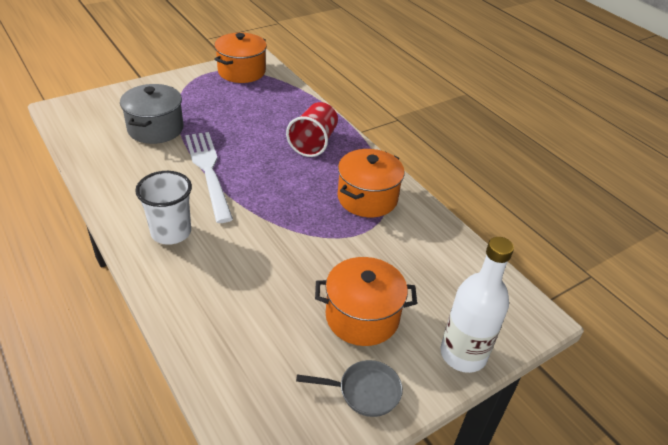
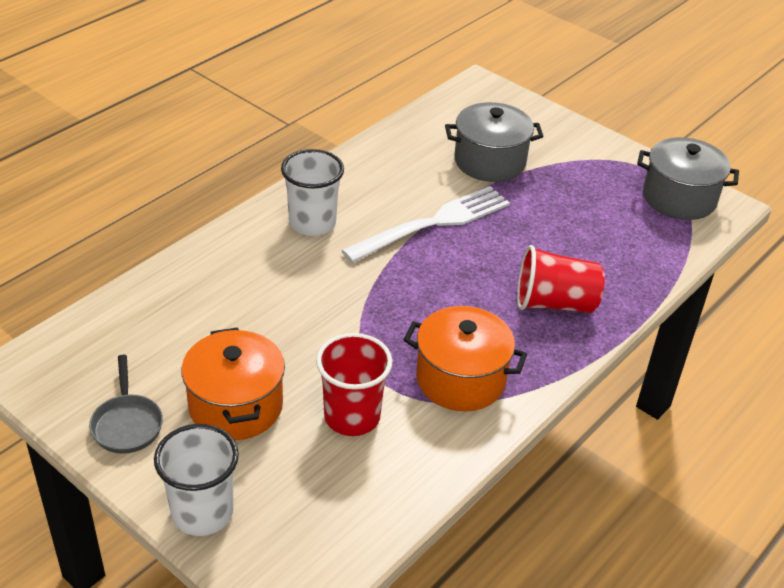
camera: 75 degrees right, 0 degrees up
orange pot [214,33,267,83] -> grey pot [637,137,739,220]
white bottle [440,237,514,373] -> white cup [154,424,239,536]
none -> red cup [316,333,392,436]

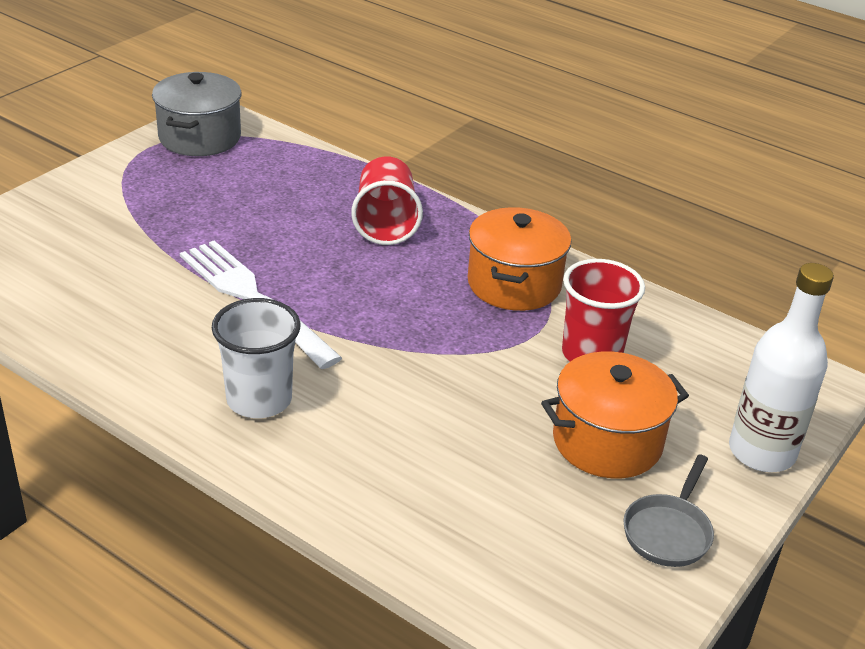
camera: 95 degrees left, 5 degrees down
grey pan [89,355,163,454] -> grey pan turned 135 degrees clockwise [623,454,714,567]
white cup [154,424,239,536] -> white bottle [729,263,834,472]
grey pot [445,102,544,182] -> none

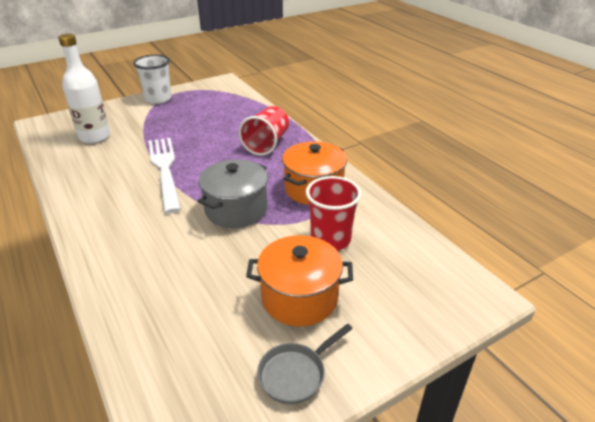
camera: 25 degrees right, 0 degrees up
grey pot [152,72,242,156] -> grey pot moved to [198,159,268,228]
white cup [212,298,301,418] -> white cup moved to [133,55,172,104]
white bottle [729,263,834,472] -> white bottle moved to [58,34,110,144]

